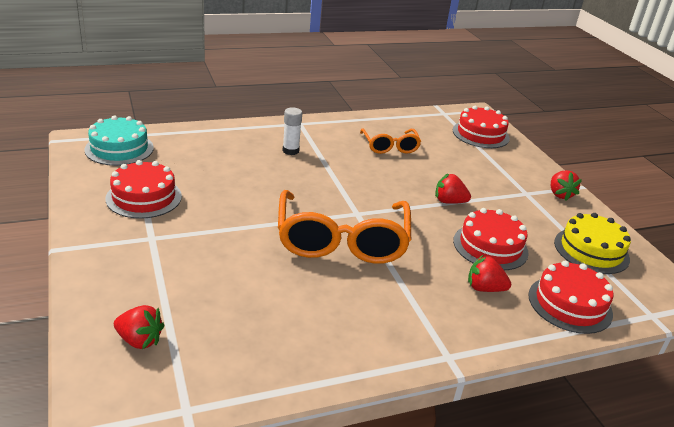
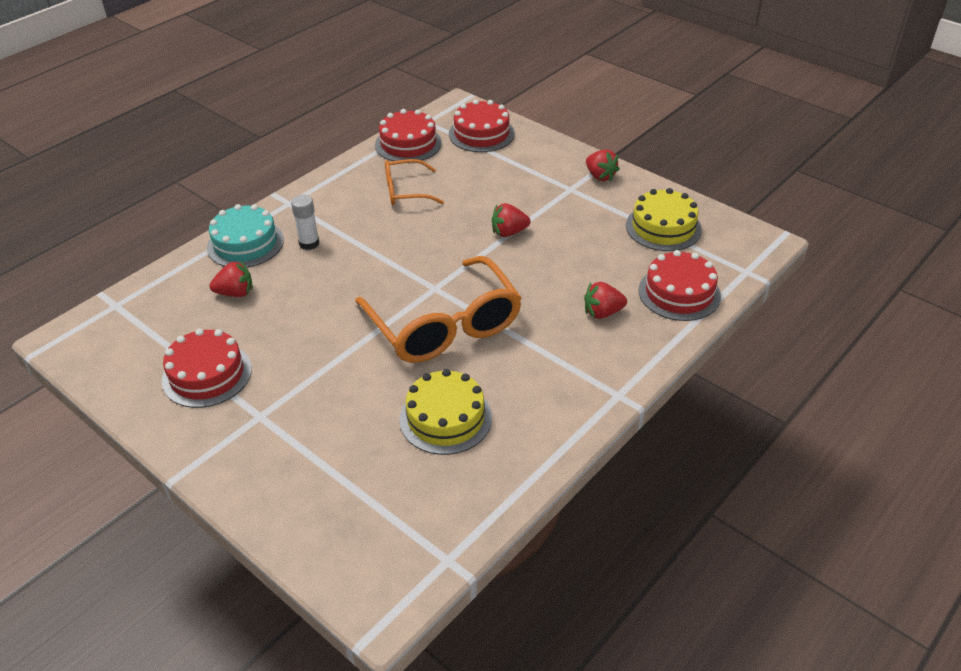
camera: 25 degrees left, 10 degrees up
turquoise cake [84,116,154,166] -> turquoise cake moved to [207,204,284,268]
red strawberry [114,305,165,349] -> red strawberry moved to [209,261,253,297]
orange glasses [360,129,421,154] -> orange glasses turned 120 degrees clockwise [385,159,444,205]
red cake [453,208,529,270] -> red cake moved to [375,109,442,161]
none -> yellow cake [400,369,492,455]

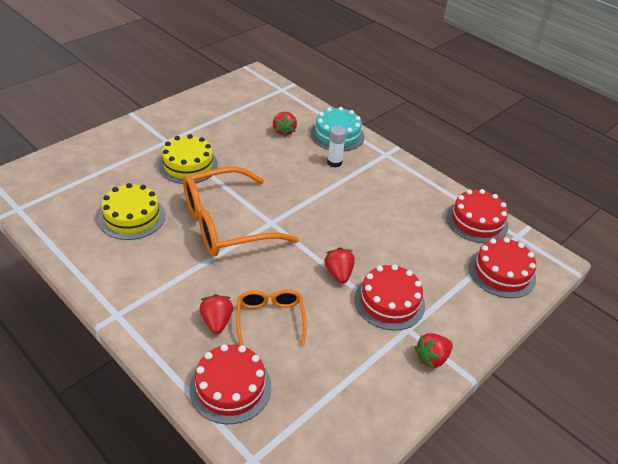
camera: 90 degrees right, 0 degrees up
red cake [162,329,252,408] -> red cake moved to [354,264,425,330]
orange glasses [385,159,444,205] -> orange glasses moved to [236,289,307,346]
yellow cake [626,188,702,251] -> yellow cake moved to [158,134,218,184]

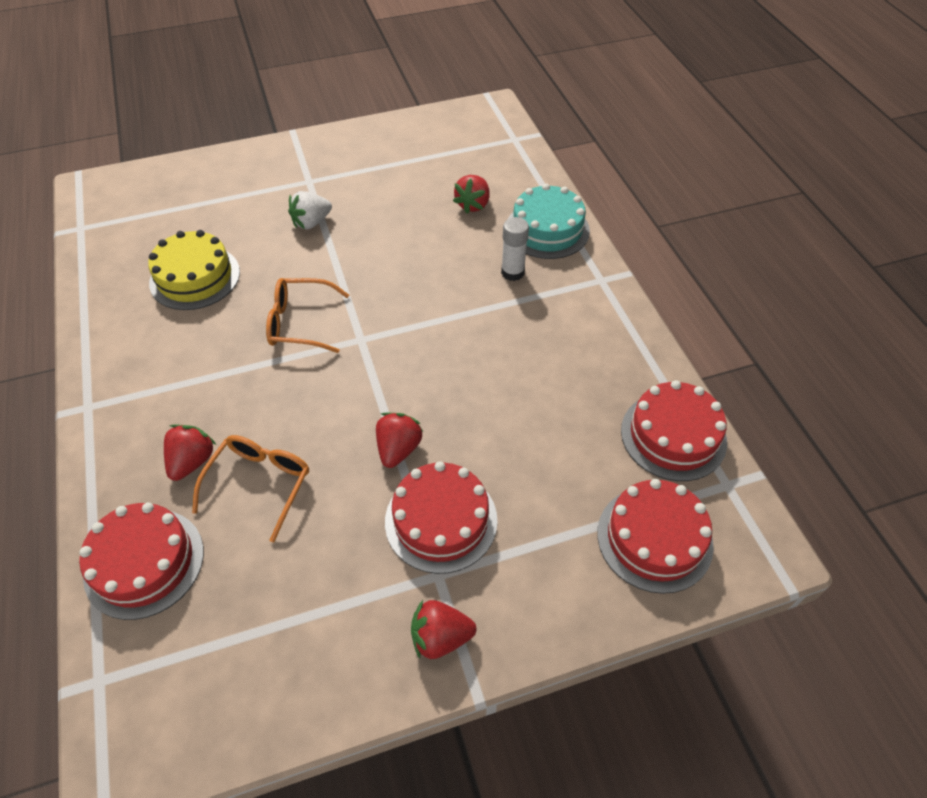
camera: 30 degrees right, 10 degrees up
yellow cake [158,134,218,184] -> white strawberry [288,191,332,229]
orange glasses [183,167,299,256] -> orange glasses [266,278,349,353], size x0.53

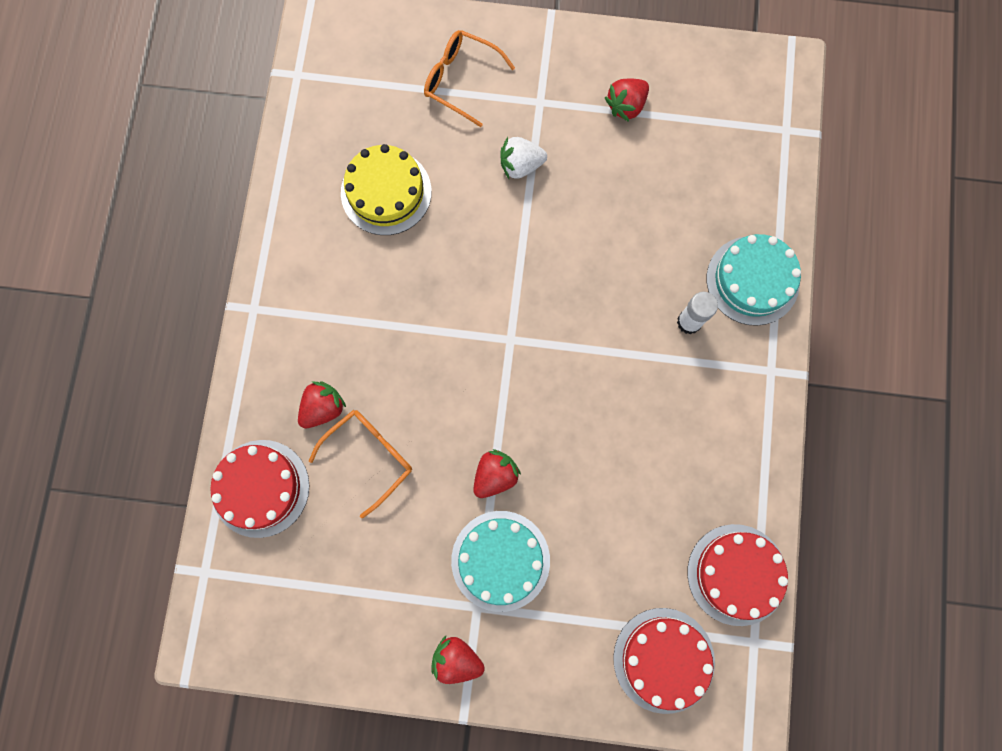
camera: 25 degrees right, 25 degrees up
orange glasses [266,278,349,353] -> orange glasses moved to [424,30,515,127]
red cake [385,461,498,574] -> turquoise cake [451,511,550,612]
red strawberry [453,175,490,214] -> red strawberry moved to [605,79,649,122]

